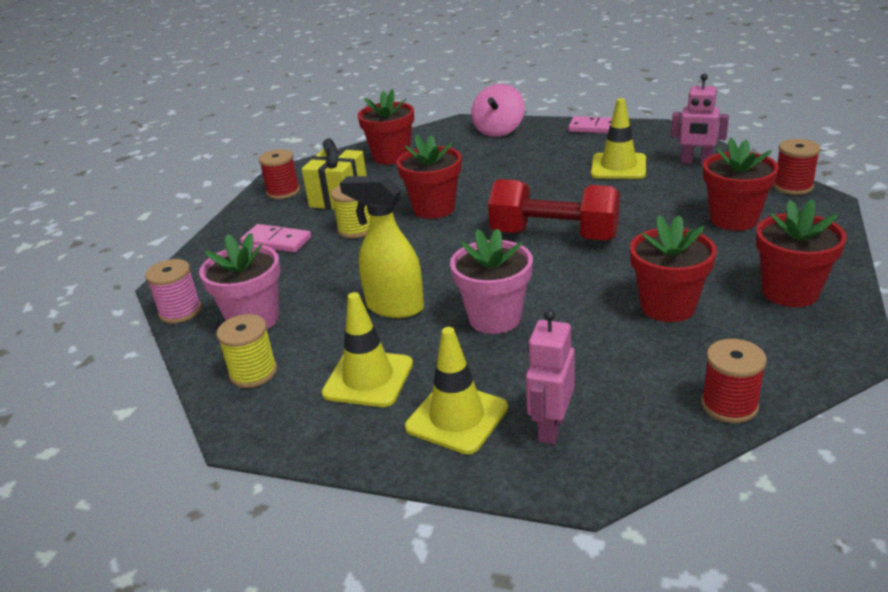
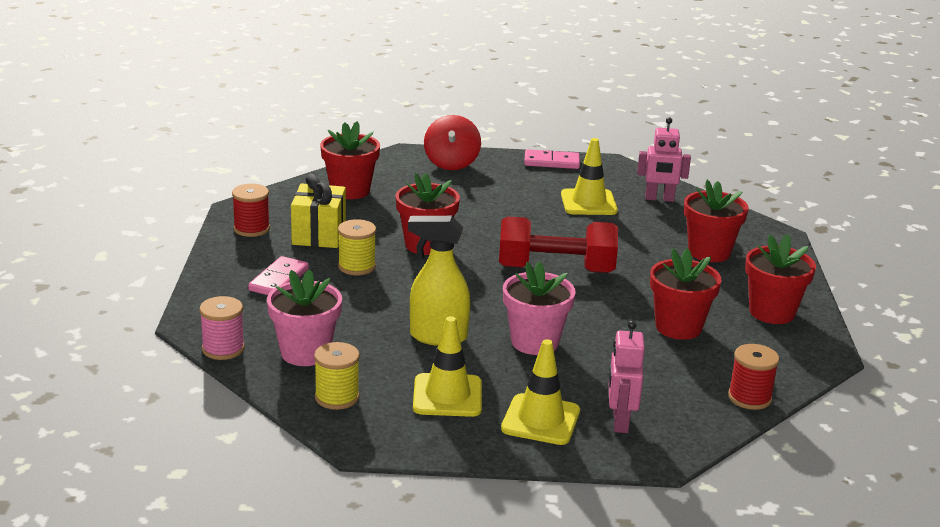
camera: 20 degrees left, 5 degrees down
pink domino [240,224,311,253] -> pink domino turned 75 degrees counterclockwise [248,256,309,295]
pink spinning top [471,84,525,137] -> red spinning top [424,115,481,170]
red spool [773,139,821,195] -> none

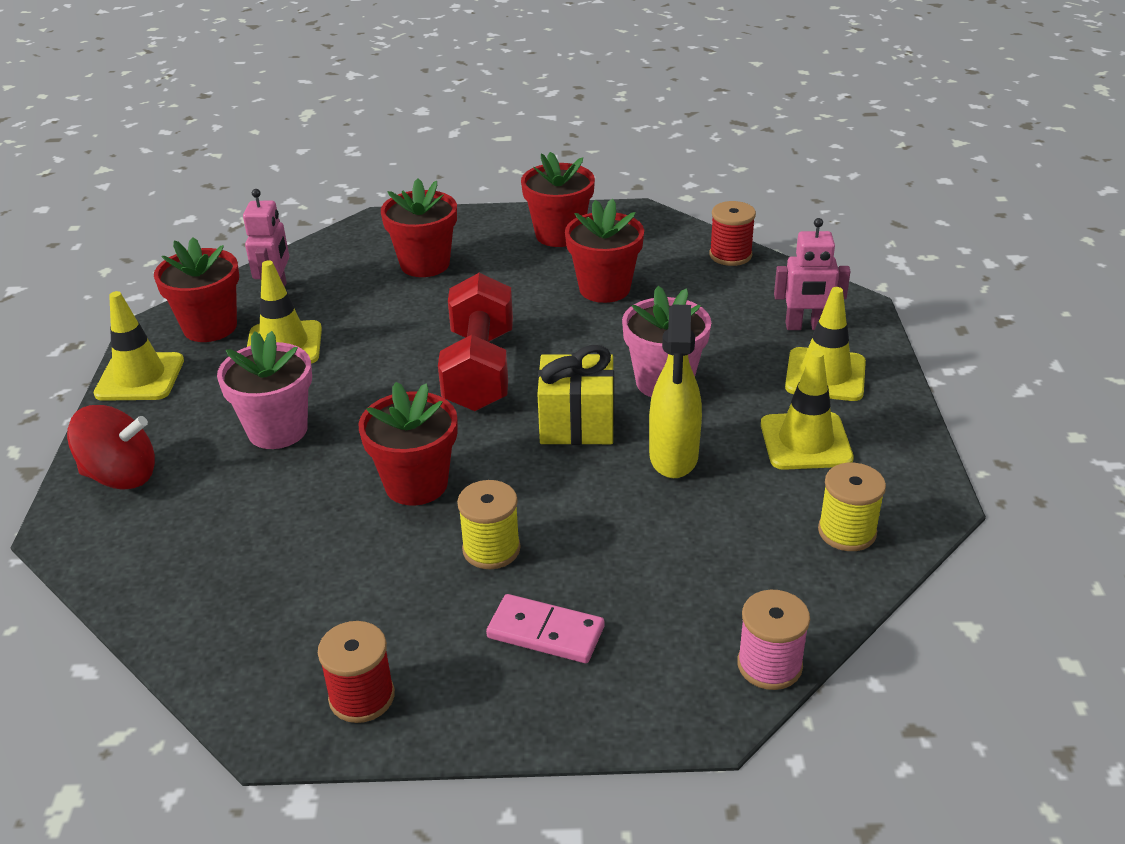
camera: 90 degrees left, 10 degrees up
pink flower pot [267,269,342,366] -> pink flower pot moved to [217,331,312,449]
yellow gift [291,174,346,248] -> yellow gift moved to [537,345,614,445]
red flower pot [320,121,380,199] -> red flower pot moved to [154,237,239,342]
pink domino [524,149,580,169] -> yellow traffic cone [94,291,184,401]

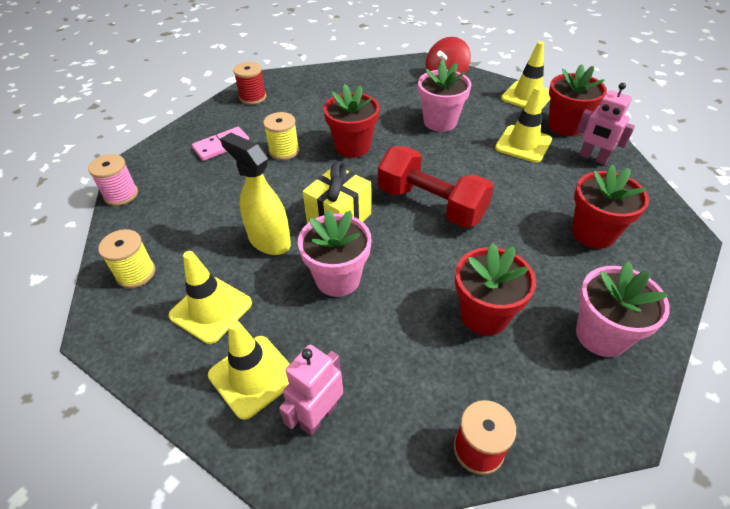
camera: 125 degrees right, 10 degrees up
red flower pot [521,152,595,247] -> pink flower pot [576,261,670,357]

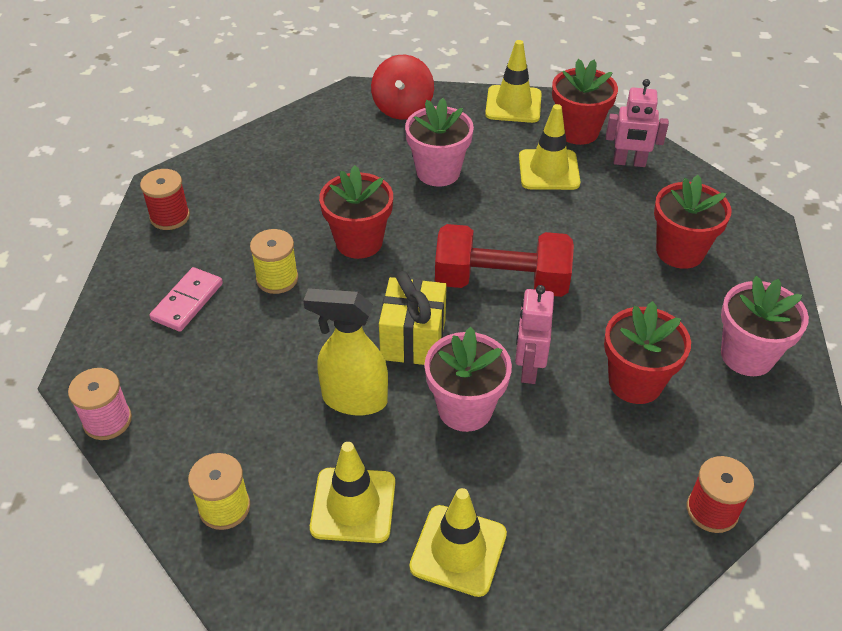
camera: 30 degrees left, 0 degrees up
pink robot [279,345,343,436] -> pink robot moved to [515,285,554,384]

